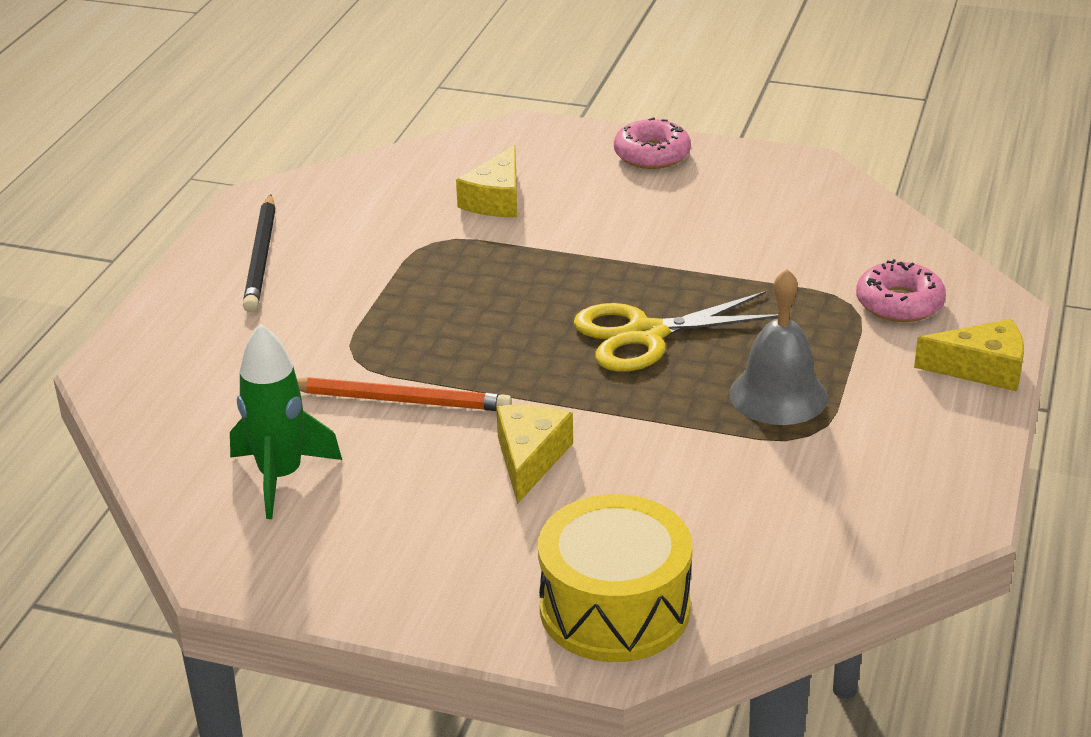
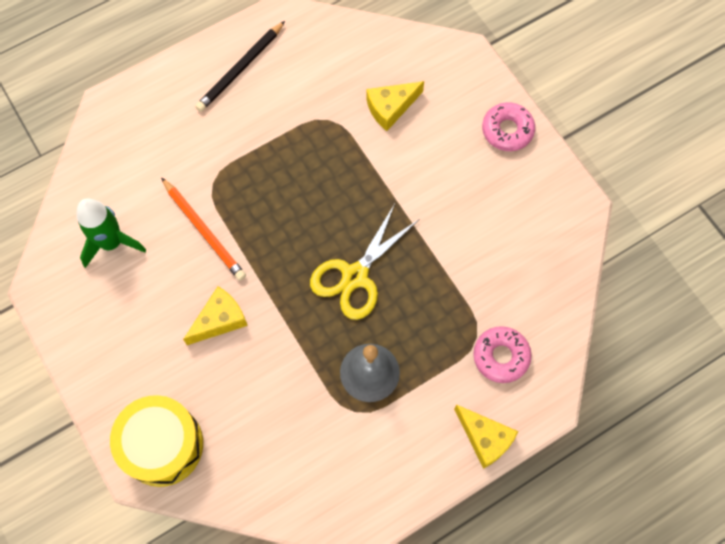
camera: 40 degrees right, 35 degrees up
yellow scissors [574,291,778,372] -> yellow scissors turned 75 degrees counterclockwise [310,204,420,320]

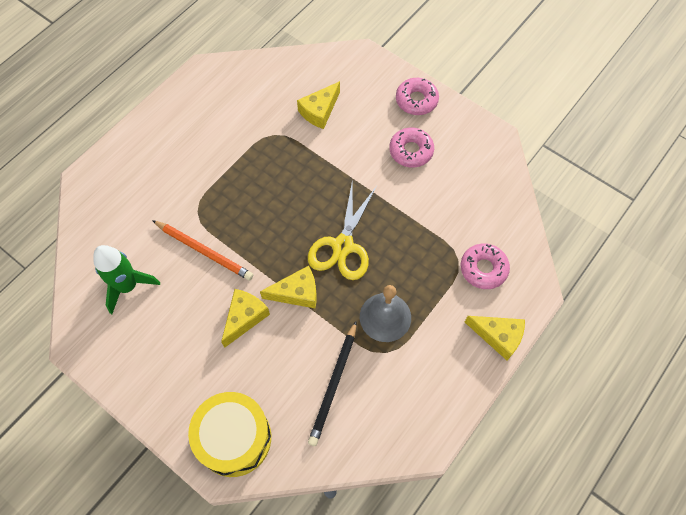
camera: 20 degrees left, 5 degrees down
black pencil [195,21,285,112] -> black pencil moved to [308,321,356,446]
none -> yellow cheese [260,266,317,308]
none -> pink donut [389,127,434,168]

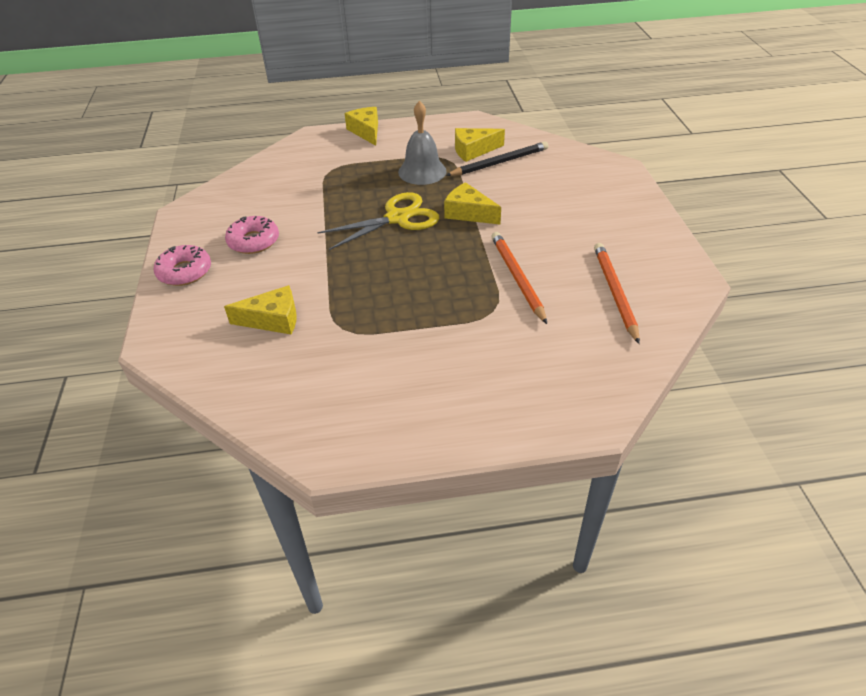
camera: 135 degrees left, 20 degrees down
green rocket [93,245,160,314] -> orange pencil [594,243,640,344]
yellow drum [188,392,271,477] -> none
yellow cheese [221,289,270,348] -> yellow cheese moved to [455,128,505,162]
pink donut [461,243,510,289] -> none

